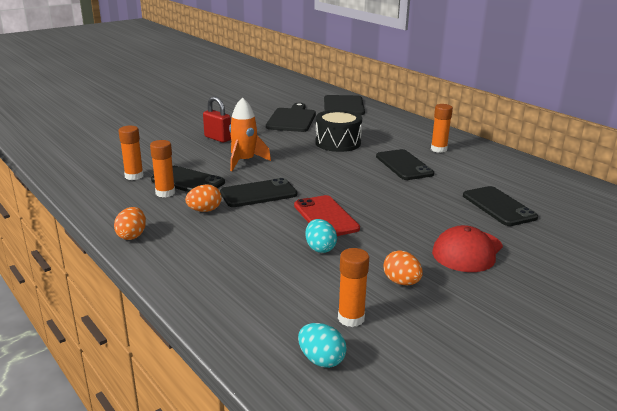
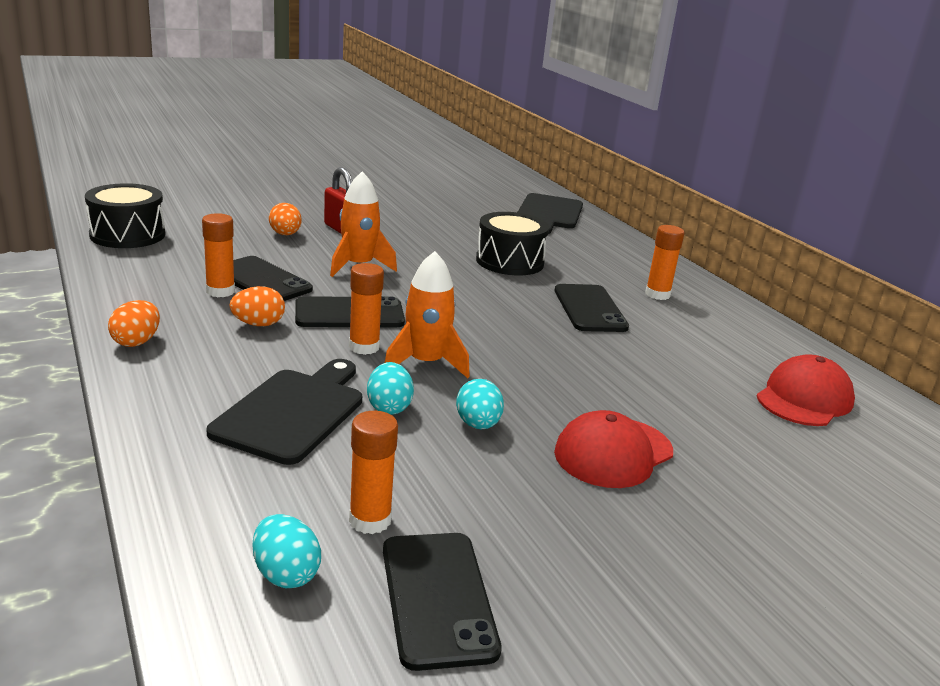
camera: 10 degrees right, 0 degrees up
orange glue stick [118,126,144,180] -> orange glue stick moved to [349,263,384,355]
black cutting board [266,103,316,132] -> black cutting board moved to [206,359,362,465]
red phone [294,195,360,236] -> orange rocket [385,251,470,378]
orange egg [383,250,423,285] -> orange egg moved to [269,203,302,235]
black phone [463,186,538,226] -> black phone moved to [383,533,502,671]
none -> black drum [85,183,165,248]
none -> turquoise egg [456,379,504,430]
none -> red cap [757,354,855,426]

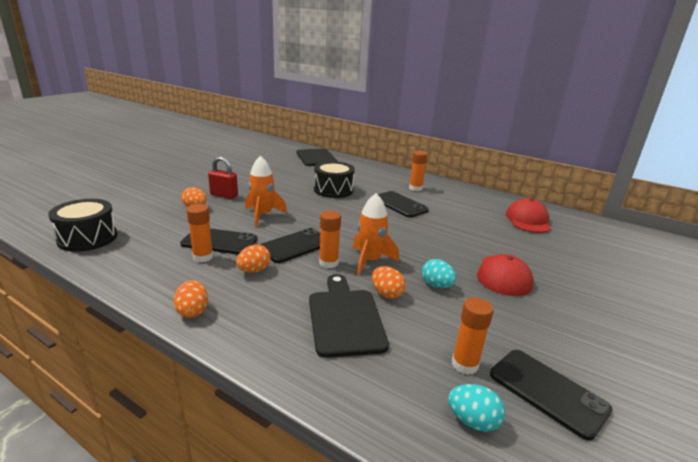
camera: 30 degrees left, 0 degrees up
turquoise egg [367,362,414,415] -> orange egg [372,266,406,299]

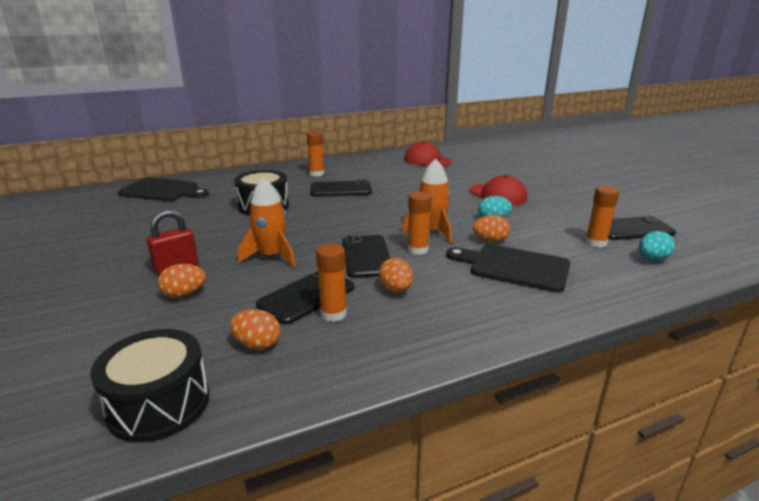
camera: 55 degrees left, 0 degrees up
orange egg [174,280,208,318] -> orange egg moved to [230,309,280,350]

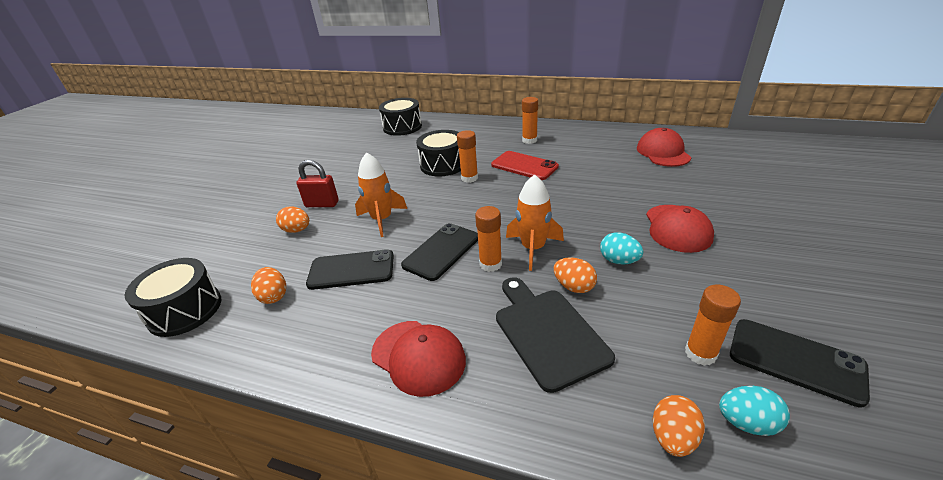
camera: 45 degrees right, 10 degrees up
black cutting board [118,178,209,201] -> black drum [379,98,422,136]
black phone [310,180,372,197] -> red phone [491,151,559,180]
orange glue stick [316,243,347,322] -> orange glue stick moved to [457,130,478,183]
orange egg [379,258,413,292] -> orange egg moved to [653,395,705,457]
none -> red cap [371,321,466,397]

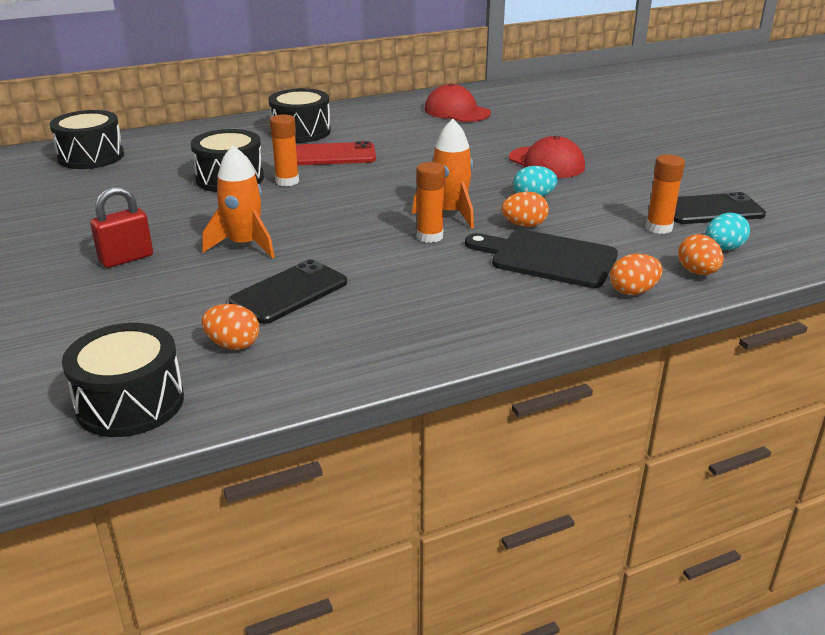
camera: 45 degrees left, 5 degrees down
orange egg [276,206,309,233] -> orange egg moved to [610,254,663,295]
red cap [371,321,466,397] -> none
black phone [401,223,478,281] -> none
orange glue stick [522,97,538,144] -> black drum [268,88,331,143]

